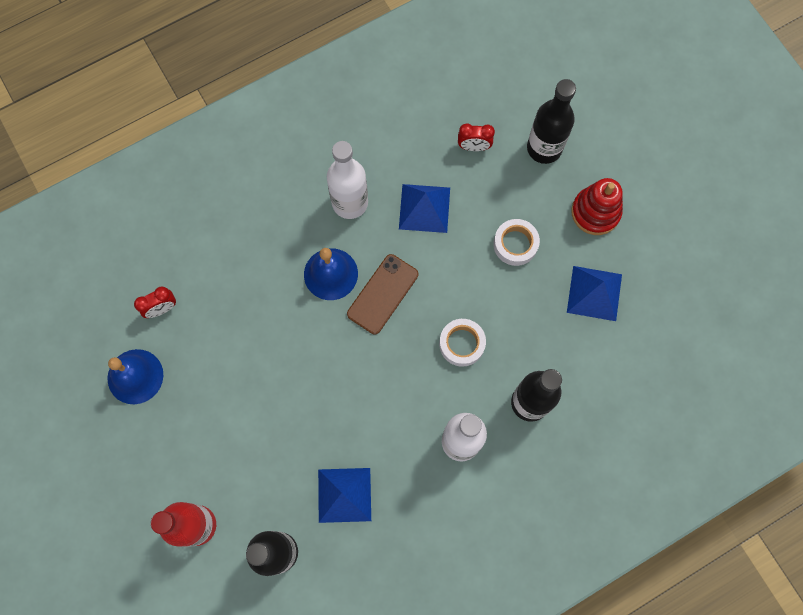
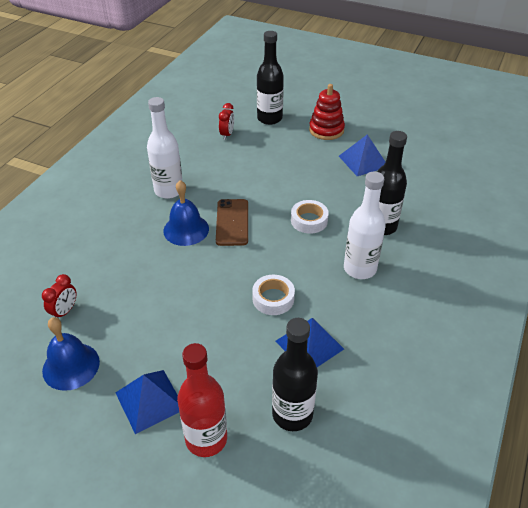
camera: 35 degrees left, 30 degrees down
blue pyramid [399,184,450,233] -> blue pyramid moved to [115,370,179,434]
red clock [458,123,495,151] -> red clock turned 45 degrees counterclockwise [219,103,234,140]
white tape [493,219,540,266] -> white tape moved to [252,275,295,315]

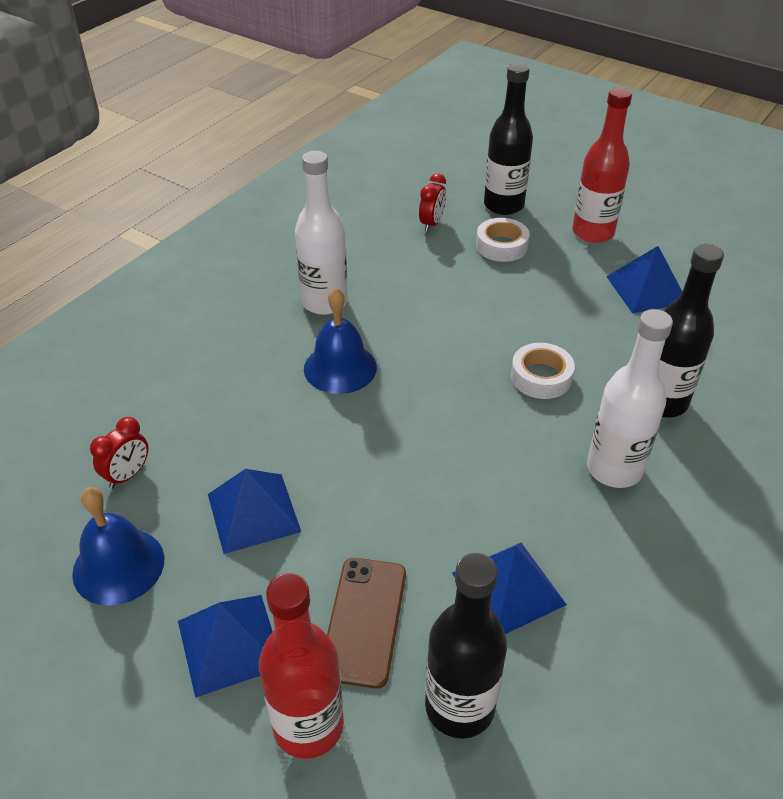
camera: 10 degrees right, 0 degrees up
brown phone [216,199,248,246] -> brown phone moved to [327,558,406,689]
white tape [252,275,295,315] -> white tape moved to [476,218,530,262]
red stacking toy [309,84,345,140] -> red bottle [572,87,632,243]
none -> blue pyramid [208,469,301,554]

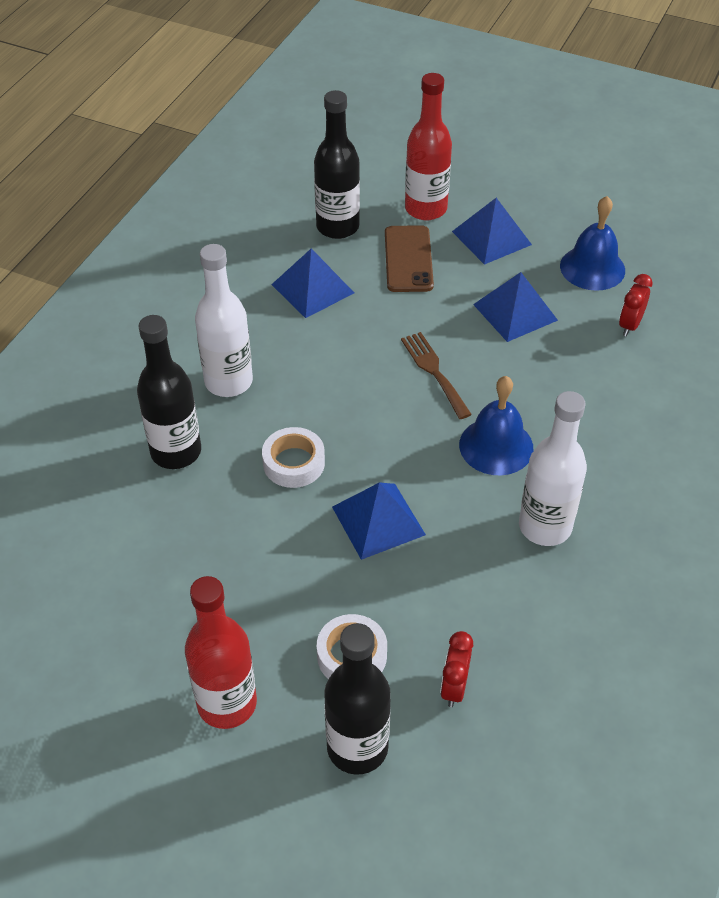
camera: 170 degrees right, 5 degrees up
blue pyramid [606,246,682,313] -> blue pyramid moved to [332,482,426,560]
none -> brown fork [401,332,472,419]

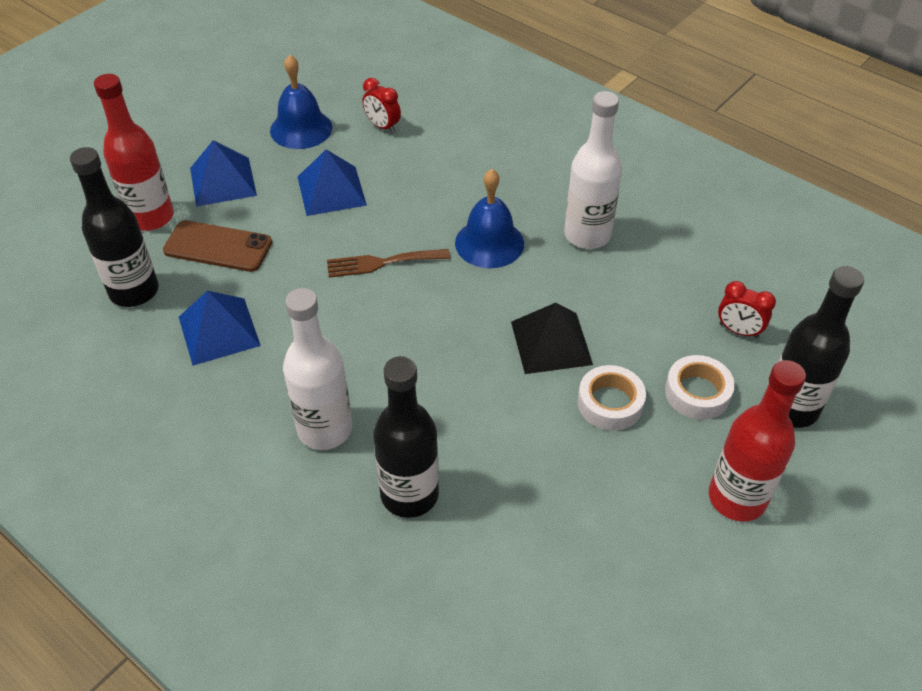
camera: 75 degrees left, 0 degrees up
white tape [262,427,325,488] -> white tape moved to [578,365,646,431]
blue pyramid [332,482,426,560] -> black pyramid [511,303,593,374]

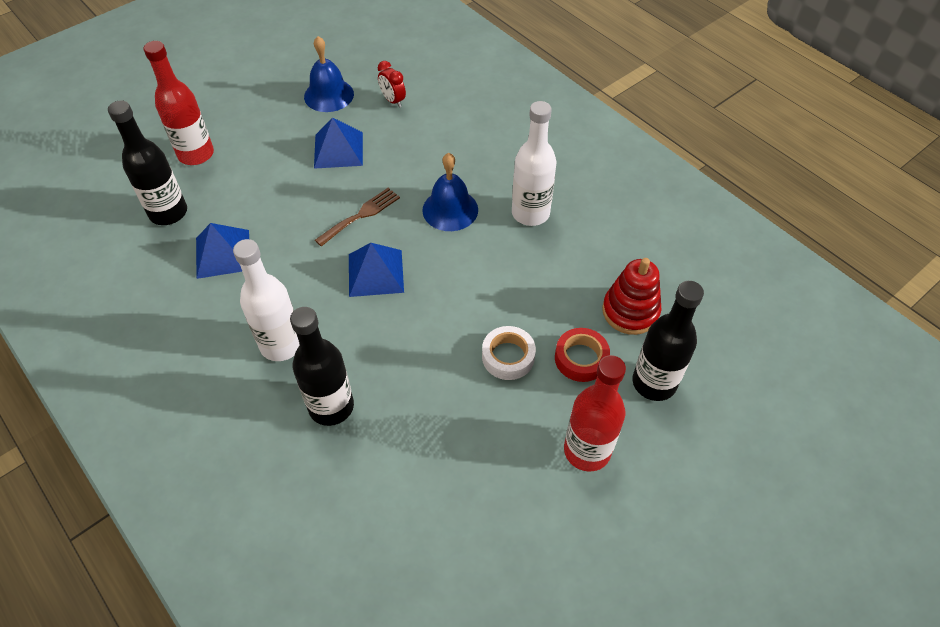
camera: 10 degrees right, 5 degrees up
brown phone [163,220,272,272] -> none
blue pyramid [190,140,257,207] -> blue pyramid moved to [349,243,404,297]
brown fork [327,249,450,278] -> brown fork turned 135 degrees clockwise [315,188,400,246]
black pyramid [511,303,593,374] -> none
white tape [665,355,735,420] -> red tape [555,328,610,382]
red clock [718,281,776,338] -> red stacking toy [602,258,661,335]

